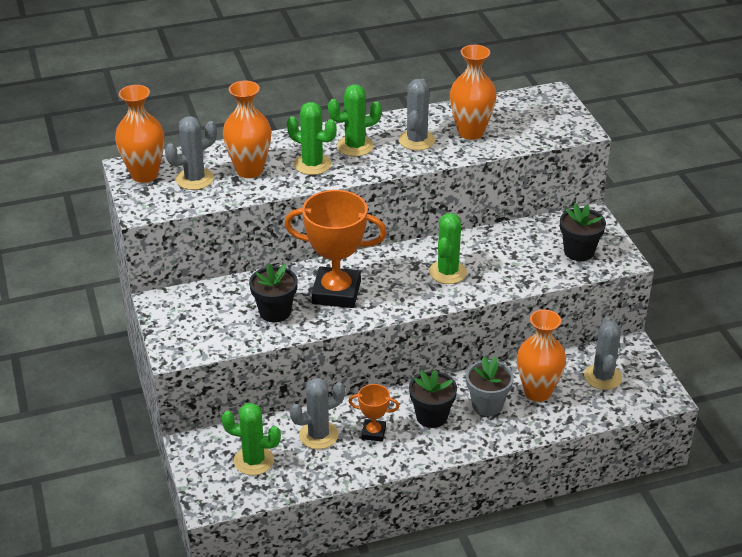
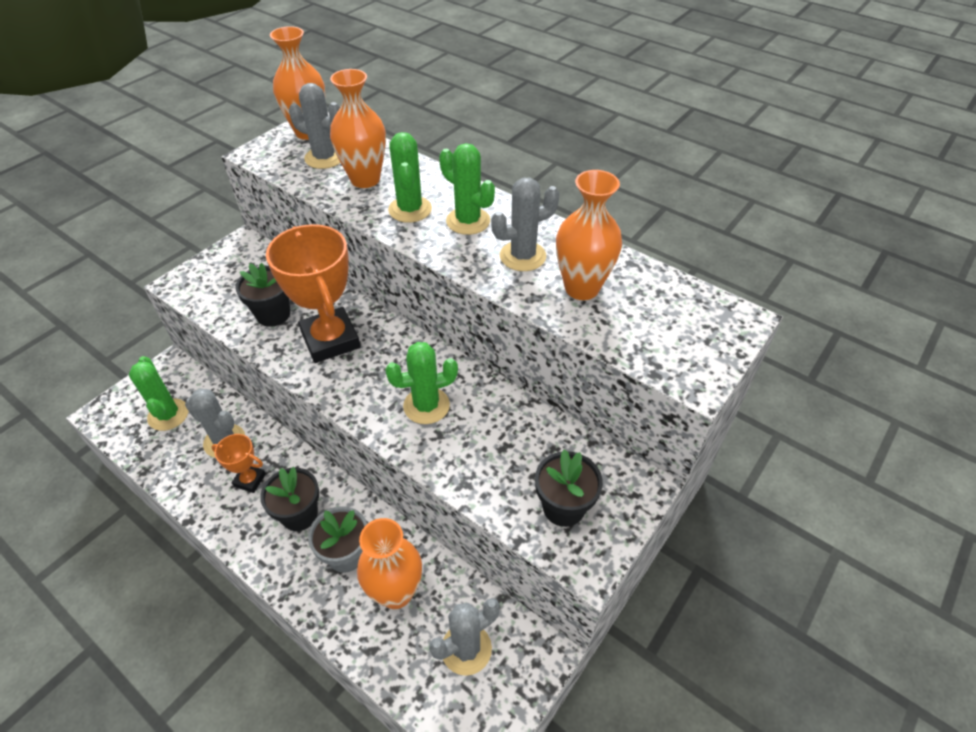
camera: 55 degrees right, 10 degrees up
orange trophy [349,384,399,442] -> orange trophy turned 45 degrees counterclockwise [211,434,266,493]

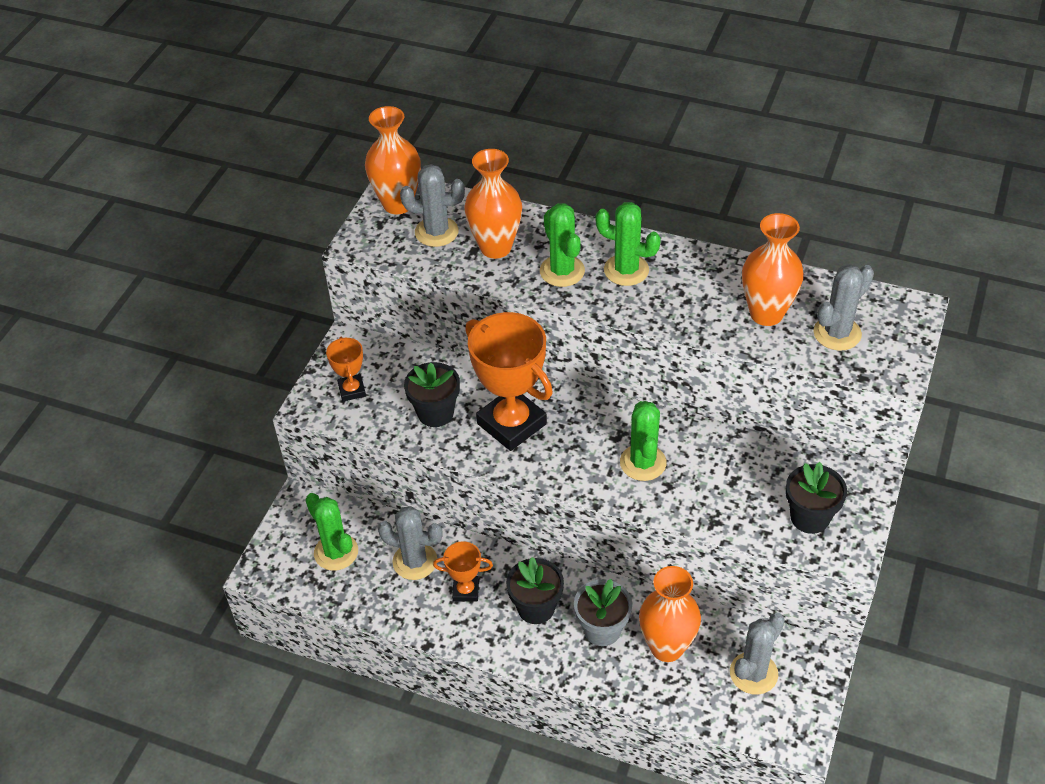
camera: 15 degrees left, 0 degrees up
green cactus [385,342,458,424] -> green cactus turned 60 degrees counterclockwise [620,401,666,481]
grey cactus [491,178,560,271] -> grey cactus moved to [813,264,874,351]
none -> orange trophy [326,337,366,402]

